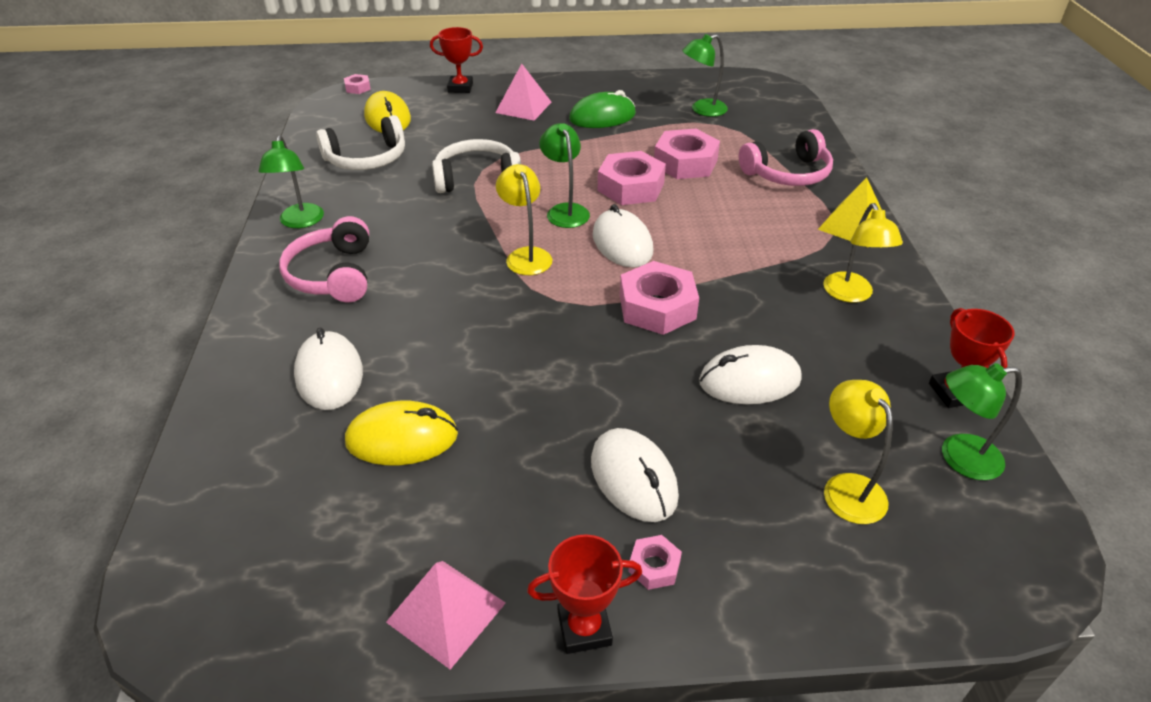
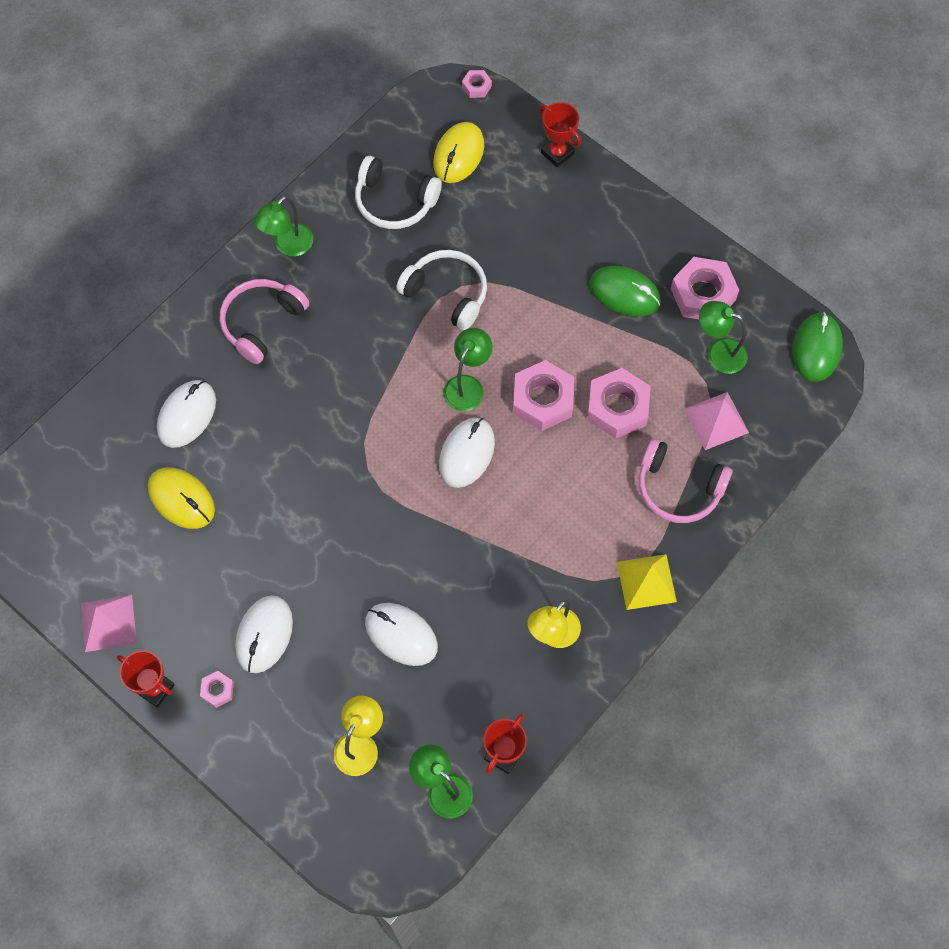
camera: 45 degrees right, 25 degrees up
pink pyramid [495,64,551,121] -> pink pyramid moved to [684,392,749,450]
yellow lamp [496,164,552,275] -> none
pink nut [620,261,699,335] -> pink nut moved to [671,257,739,319]
none -> green mouse [792,312,843,382]

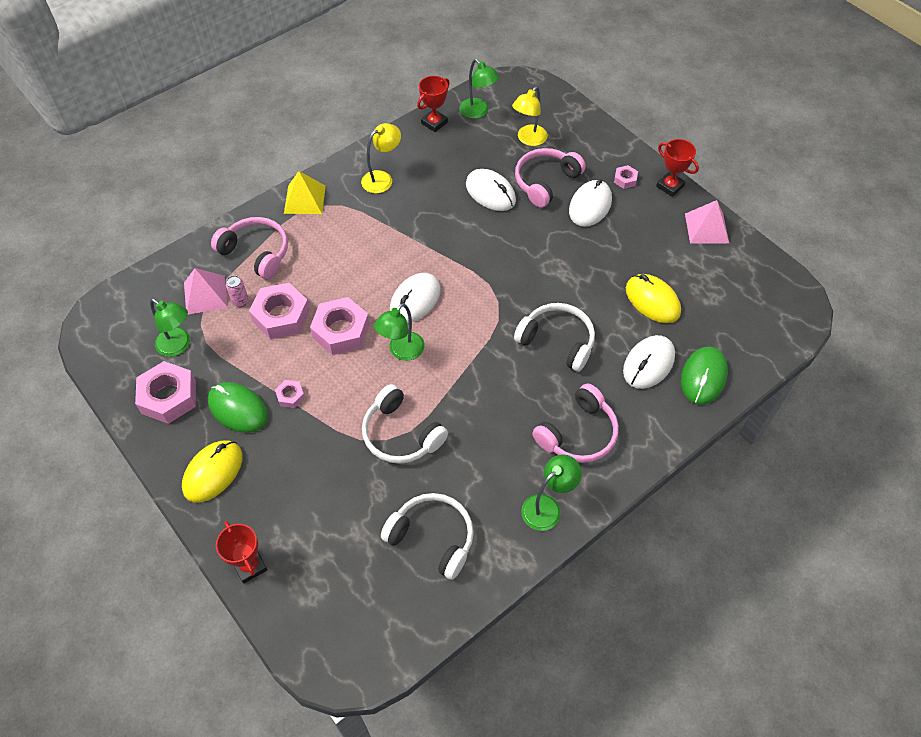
camera: 170 degrees left, 10 degrees down
yellow mouse [433,122,484,183] -> yellow mouse moved to [182,441,243,503]
pink nut [462,70,492,98] -> pink nut moved to [275,380,305,408]
green mouse [792,312,843,382] -> green mouse moved to [681,346,728,405]
none -> pink can [226,275,249,307]
none -> white headphones [514,303,595,372]
none -> pink headphones [515,148,586,208]

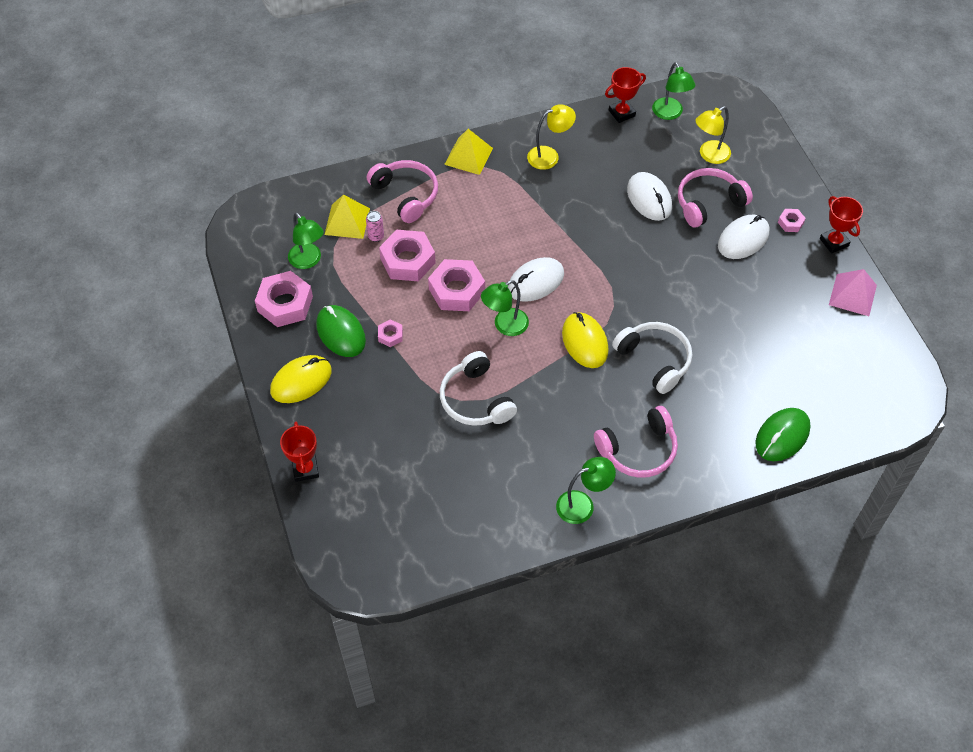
camera: 20 degrees right, 0 degrees up
pink pyramid [184,268,228,315] -> yellow pyramid [324,195,370,239]
white headphones [381,493,474,580] -> none
white mouse [623,335,675,389] -> none
yellow mouse [626,274,681,323] -> yellow mouse moved to [562,312,609,368]

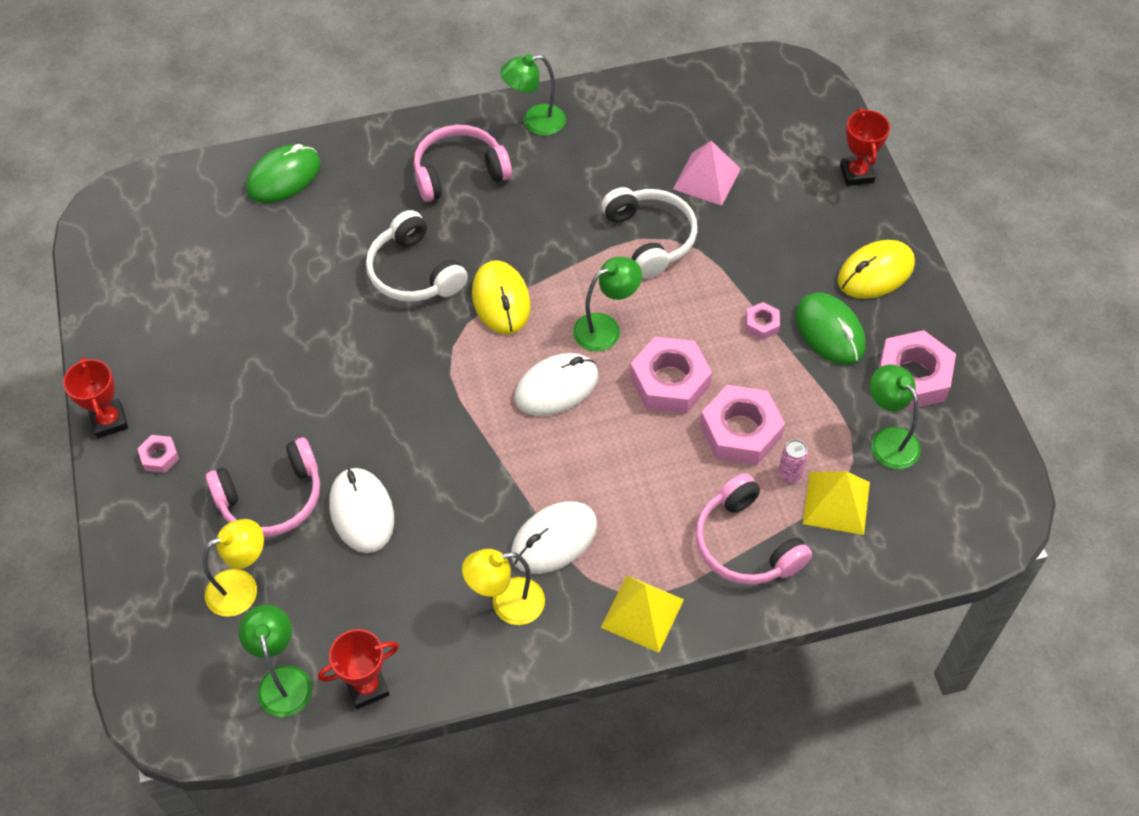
camera: 175 degrees left, 0 degrees up
white mouse [718,215,769,259] -> white mouse moved to [511,501,597,574]
pink pyramid [829,269,877,316] -> pink pyramid moved to [673,141,741,206]

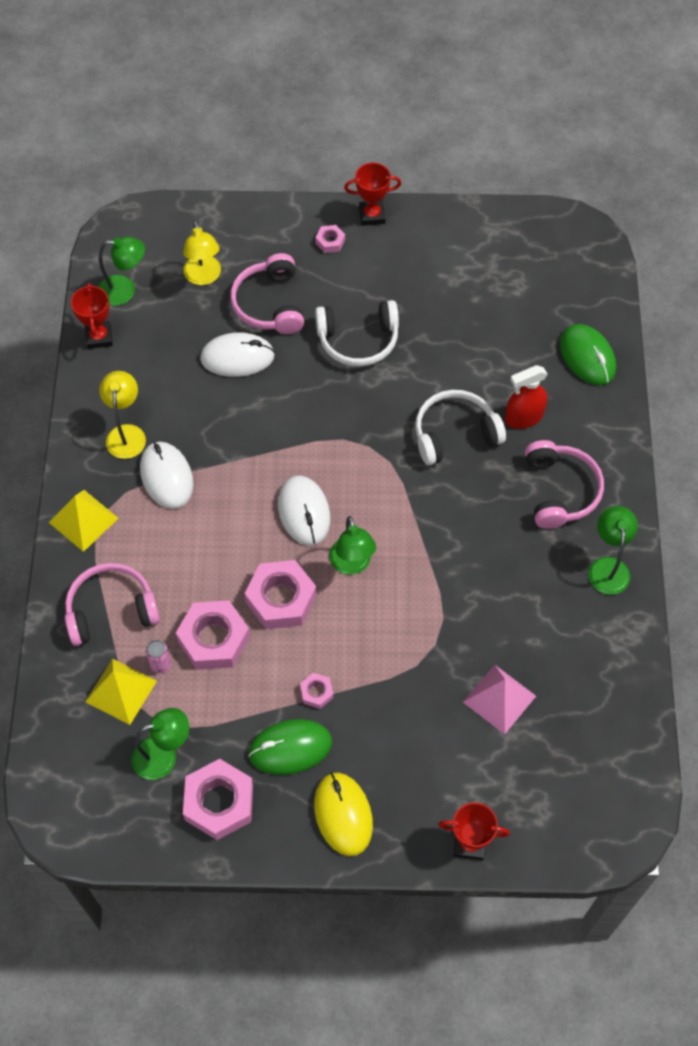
camera: 105 degrees right, 5 degrees up
yellow mouse [472,260,531,334] -> none
white headphones [602,187,697,278] -> white headphones moved to [315,300,399,366]
none -> red spray bottle [505,365,548,429]

